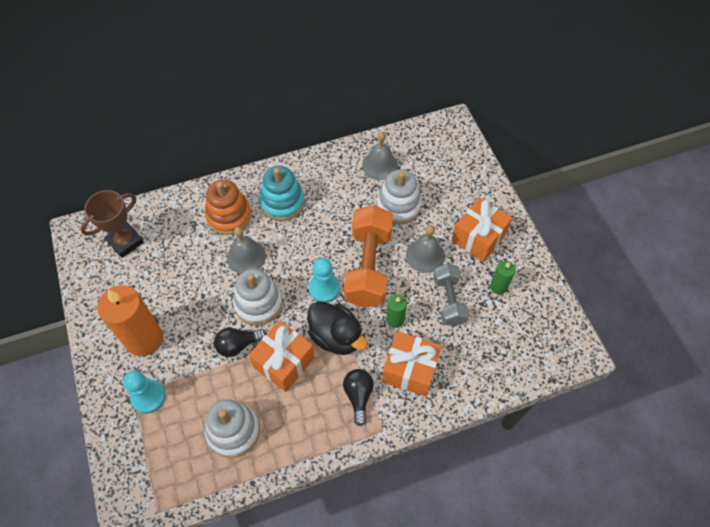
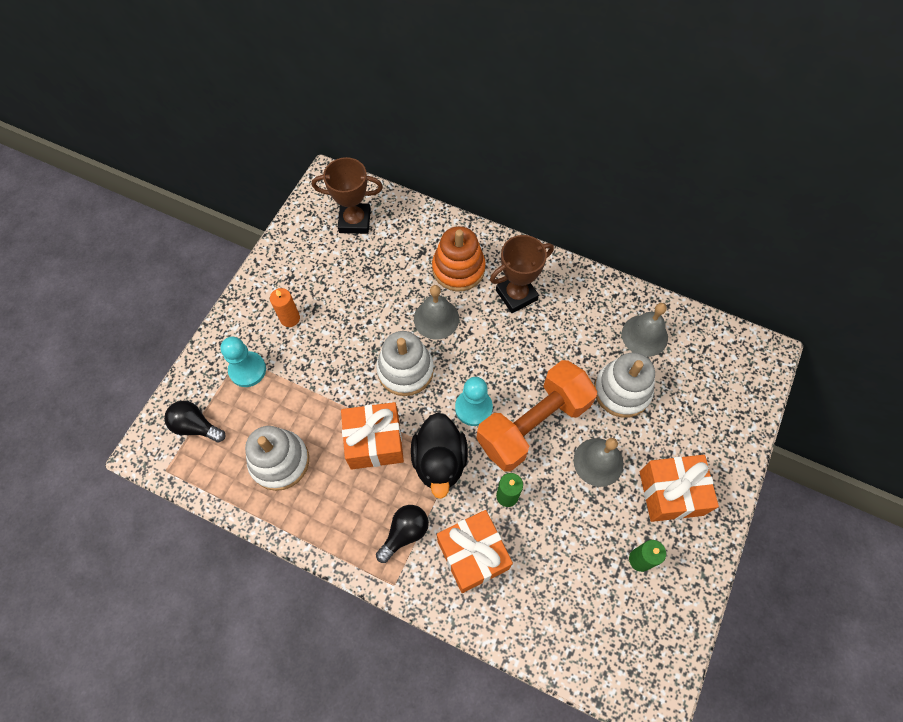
camera: 45 degrees right, 5 degrees up
orange candle [97,285,163,356] -> orange candle [270,288,300,327], size x0.48
black light bulb [214,328,267,357] -> black light bulb moved to [164,400,225,442]
turquoise stacking toy [259,166,305,221] -> brown trophy [490,235,554,313]
grey dumbbell [433,264,469,326] -> none

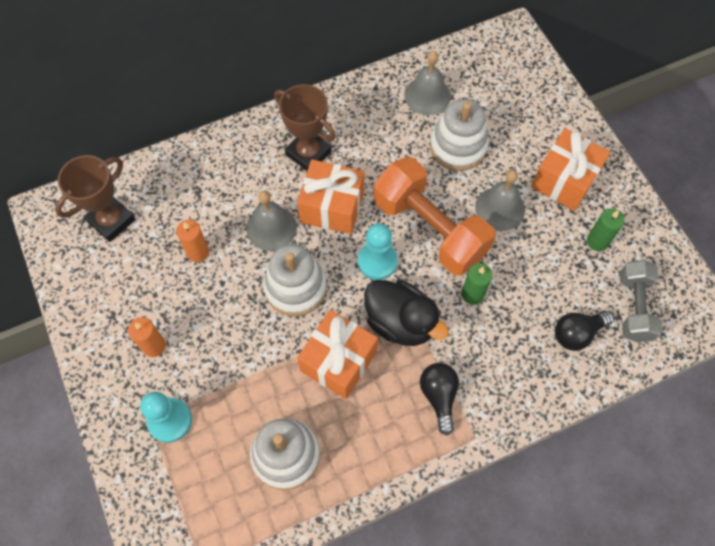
camera: 50 degrees left, 0 degrees up
black light bulb [164,400,225,442] -> black light bulb moved to [555,311,614,351]
orange stacking toy [432,226,486,292] -> none
orange gift [437,510,513,593] -> orange gift moved to [297,159,364,234]
orange dumbbell [476,360,597,472] -> orange dumbbell turned 45 degrees counterclockwise [374,157,496,276]
brown trophy [490,235,554,313] -> brown trophy turned 60 degrees counterclockwise [274,84,336,171]
none -> orange candle [176,220,209,262]
none -> grey dumbbell [620,260,662,342]

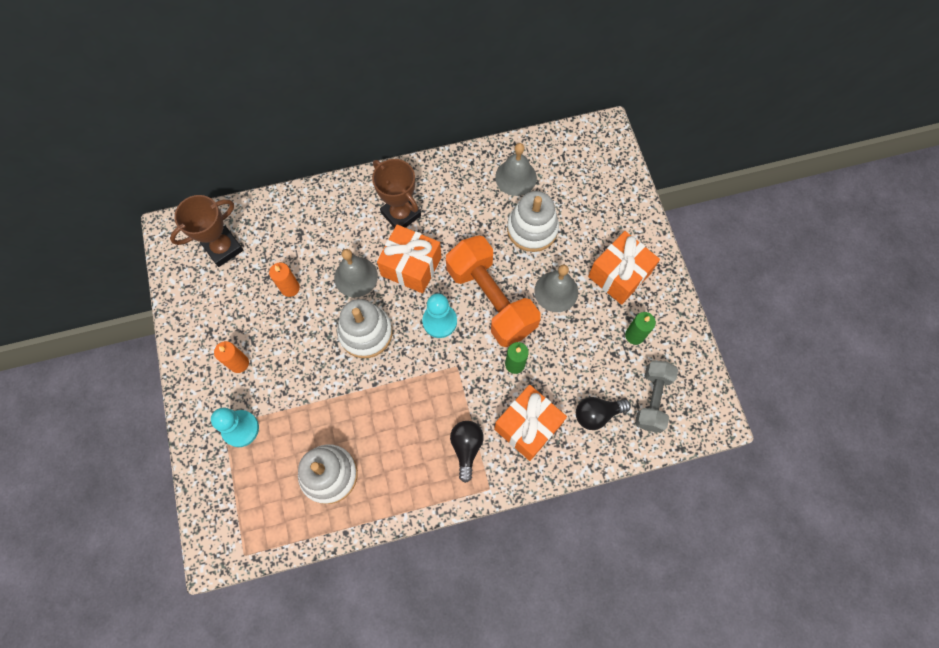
camera: 10 degrees right, 5 degrees up
orange gift [297,310,378,399] -> orange gift moved to [494,385,567,461]
black duck [364,280,449,346] -> none

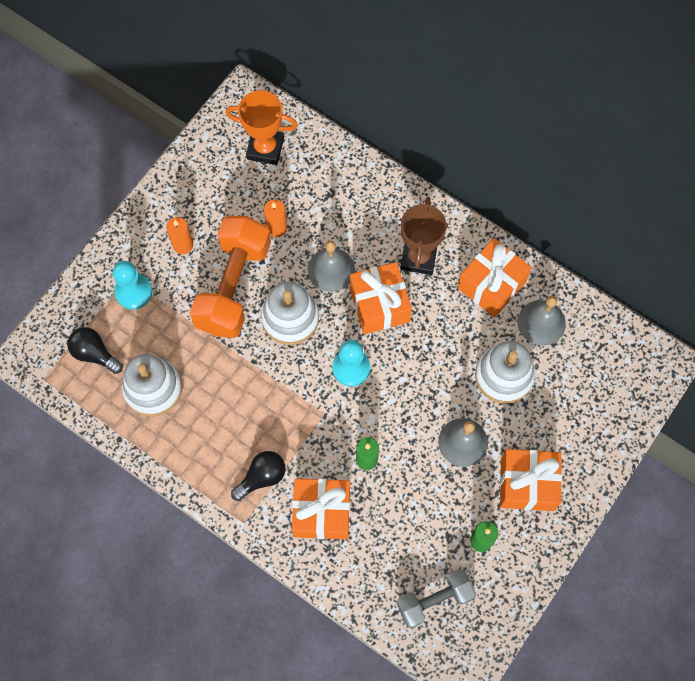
camera: 50 degrees right, 0 degrees up
brown trophy [170,195,244,267] -> orange trophy [226,90,298,165]
orange dumbbell [446,235,541,347] -> orange dumbbell moved to [190,216,271,338]
black light bulb [576,397,631,430] -> black light bulb moved to [67,327,123,374]
none -> orange gift [458,238,532,317]

